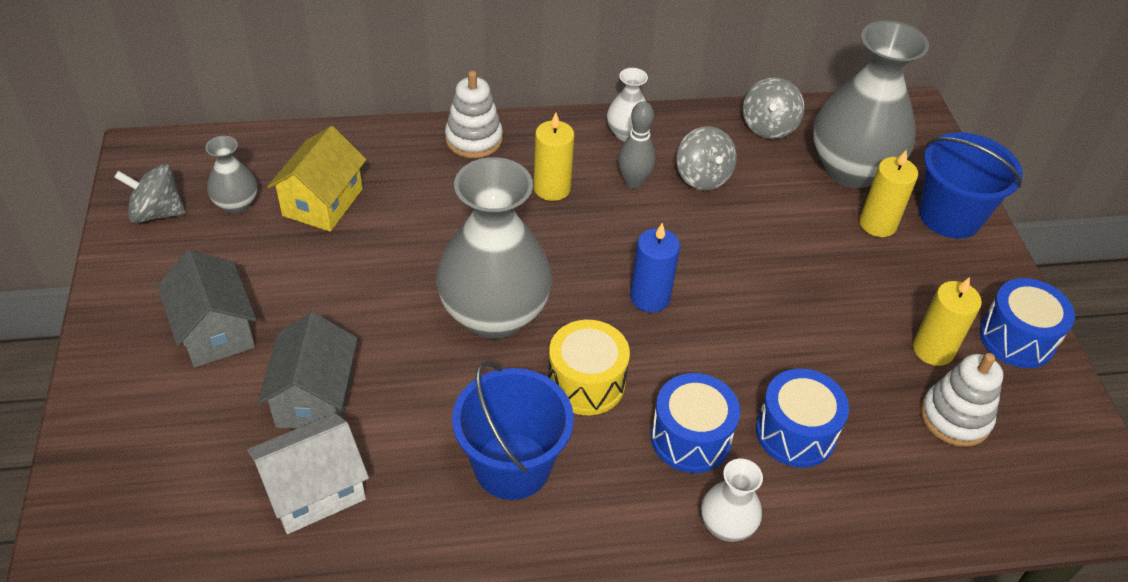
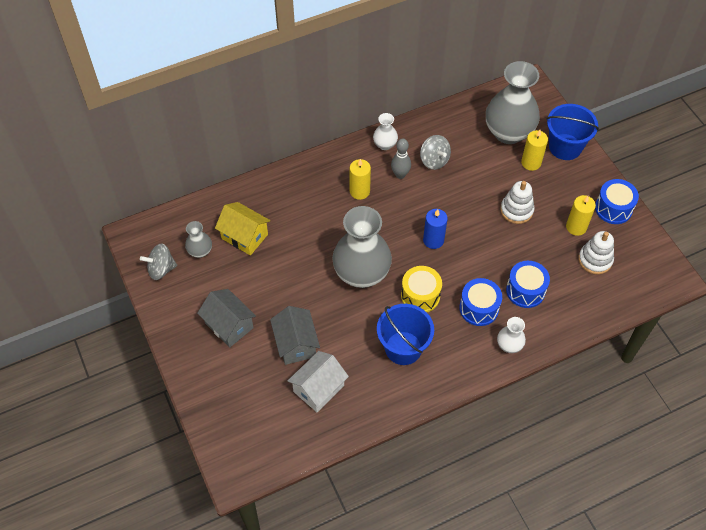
camera: 15 degrees left, 10 degrees up
yellow house [267,126,367,232] -> yellow house turned 60 degrees counterclockwise [215,202,270,255]
white stacking toy [445,71,503,158] -> white stacking toy moved to [500,181,535,224]
grey spinning top [743,77,805,139] -> none

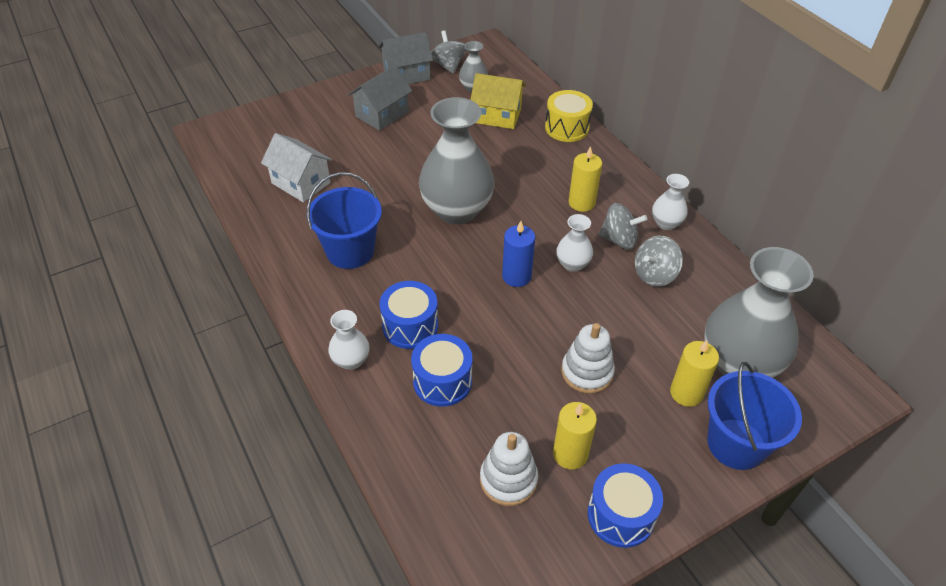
camera: 85 degrees right, 10 degrees down
yellow house [215,202,270,255] -> yellow house turned 75 degrees clockwise [470,73,526,129]
grey house [270,306,320,365] -> grey house moved to [378,32,433,84]
grey bowling pin [391,138,411,179] -> grey spinning top [598,203,647,250]
yellow drum [401,266,442,312] -> yellow drum moved to [545,90,593,142]
none -> white vase [556,214,593,272]

